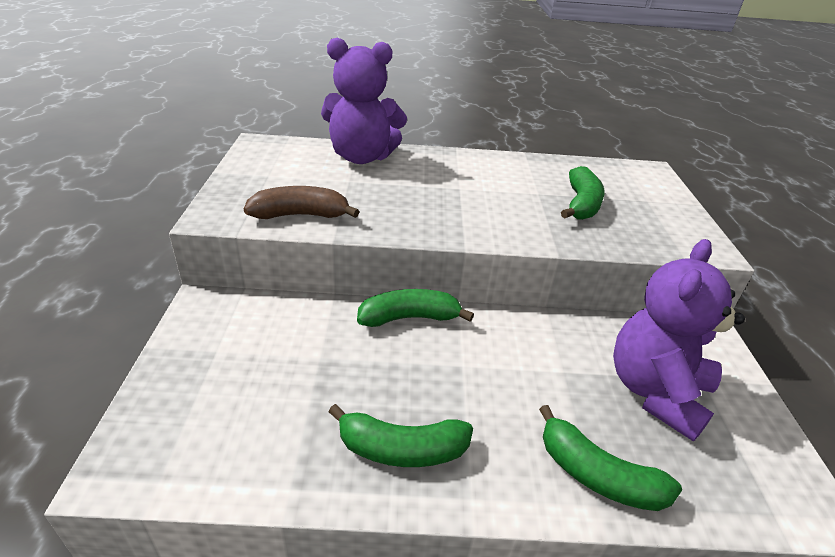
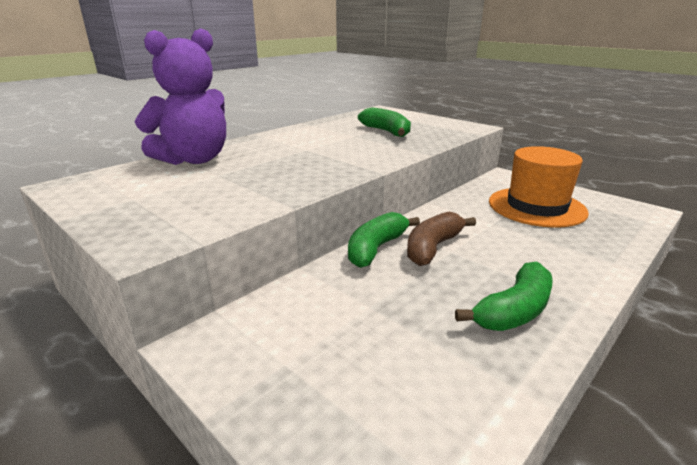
camera: 45 degrees left, 10 degrees down
brown banana [244,186,359,219] -> brown banana moved to [407,212,476,266]
green banana [539,405,682,511] -> none
purple teddy bear [613,239,745,442] -> orange hat [489,146,589,228]

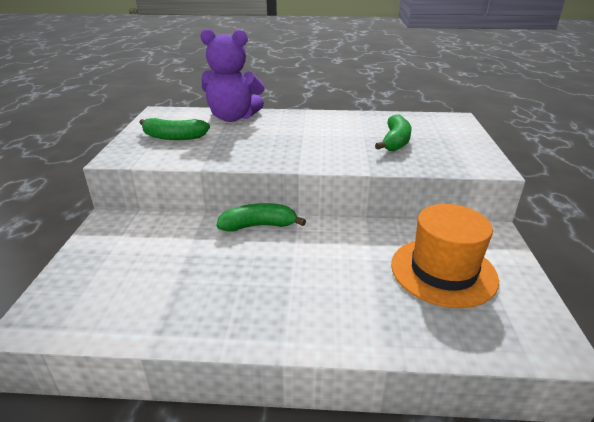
camera: 50 degrees right, 5 degrees up
brown banana [407,212,476,266] -> none
green banana [455,262,553,331] -> green banana moved to [139,118,210,140]

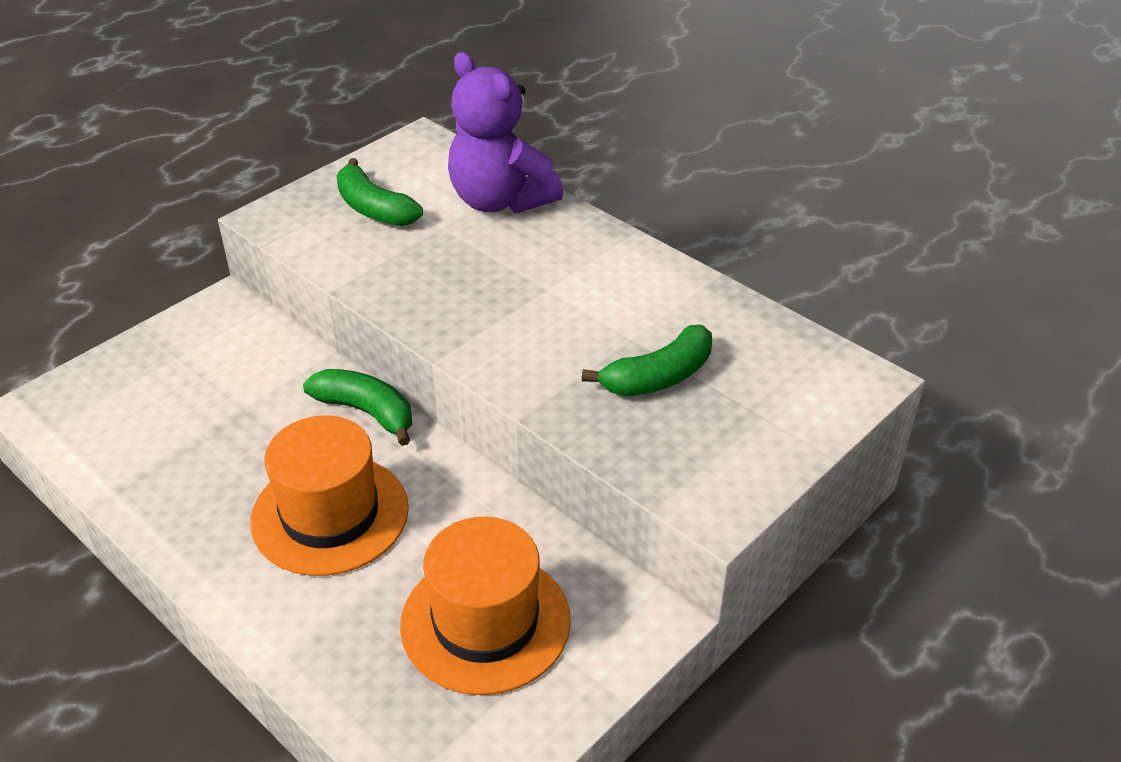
camera: 40 degrees right, 10 degrees up
none -> orange hat [250,416,409,576]

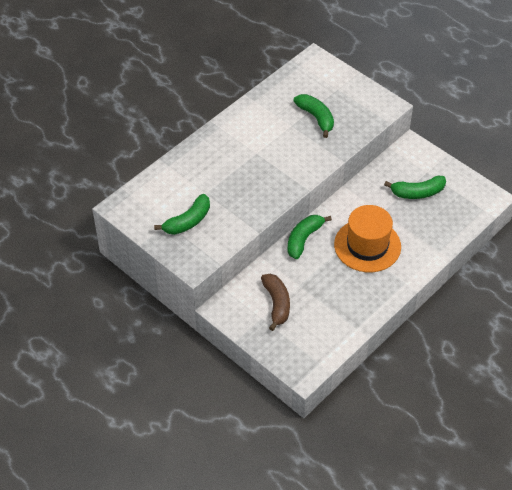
camera: 90 degrees left, 10 degrees up
orange hat [400,517,571,695] -> green banana [384,176,446,199]
purple teddy bear [448,52,563,214] -> none
none -> brown banana [261,274,290,331]

